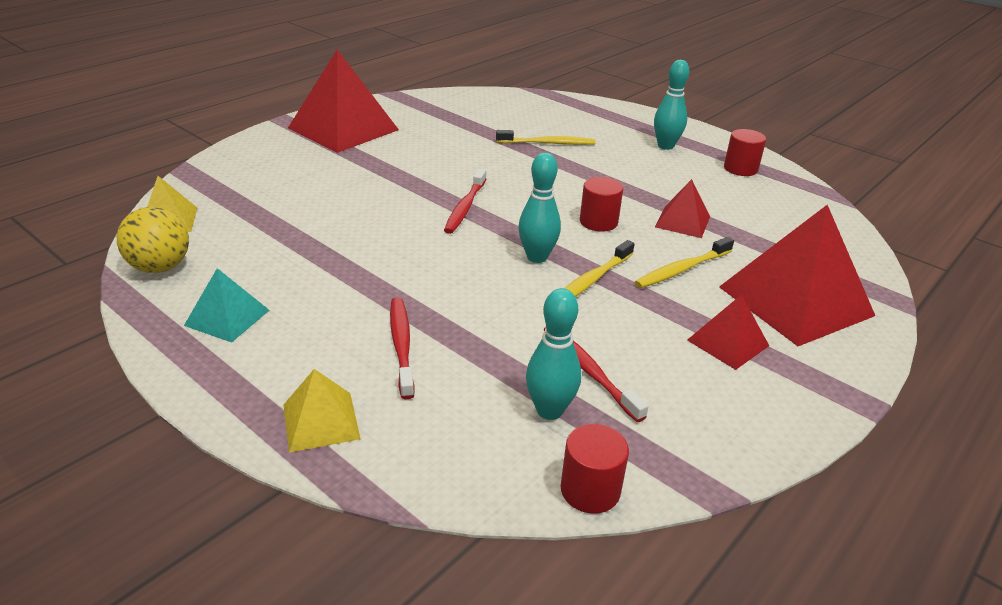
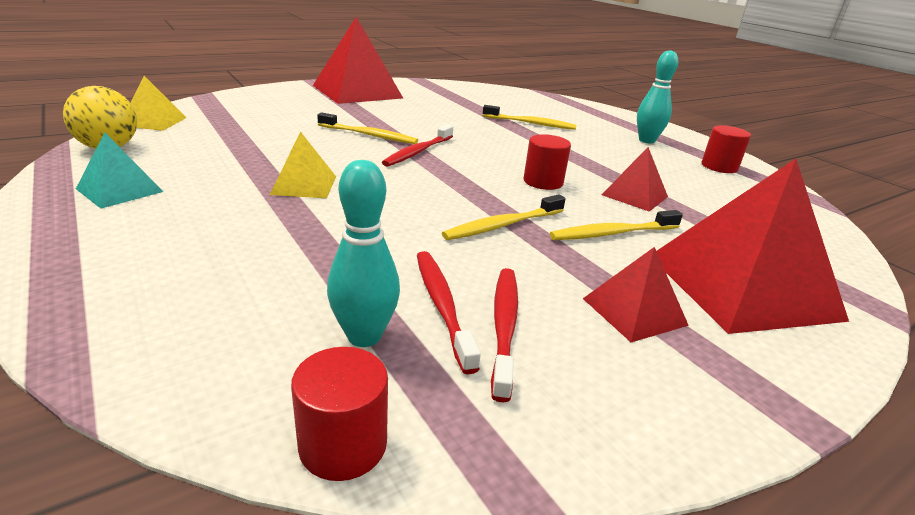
camera: 15 degrees right, 5 degrees down
yellow pyramid [283,369,360,453] -> yellow pyramid moved to [270,131,336,198]
red toothbrush [390,298,414,399] -> red toothbrush moved to [491,268,518,403]
turquoise bowling pin [518,152,561,263] -> none
none -> yellow toothbrush [317,112,418,144]

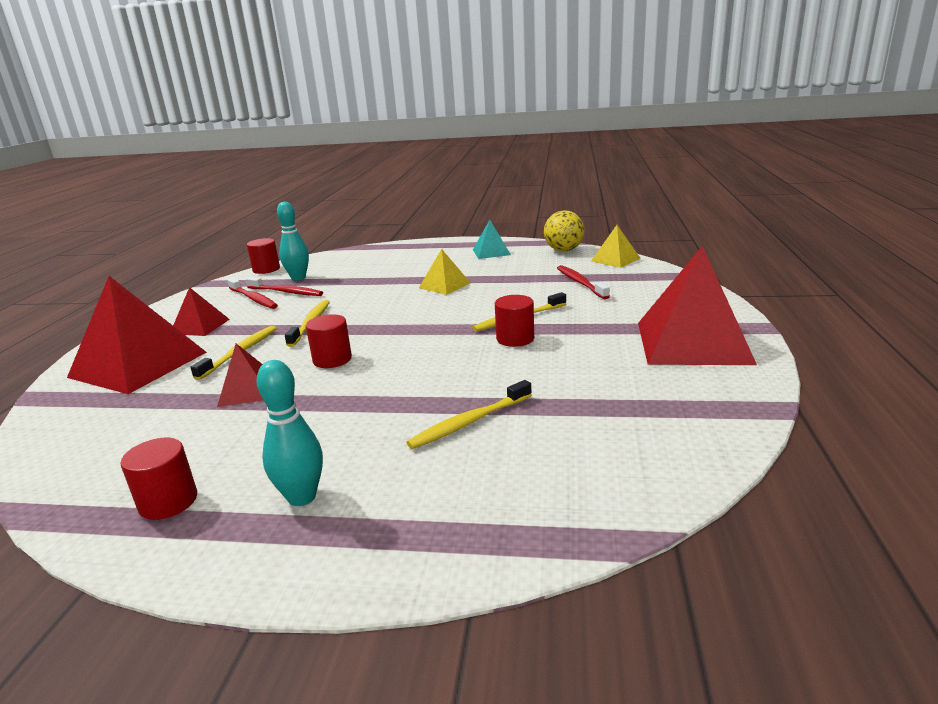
camera: 135 degrees right, 5 degrees down
red toothbrush [382,125,453,167] -> red toothbrush moved to [557,265,610,299]
none -> red cylinder [495,295,534,347]

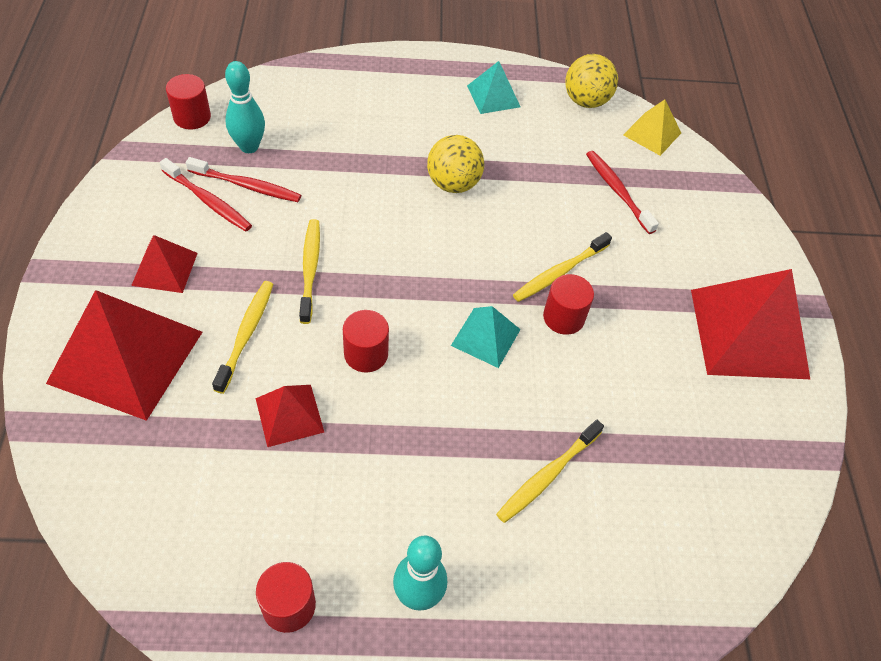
camera: 15 degrees left, 30 degrees up
yellow pyramid [419,249,471,295] -> yellow ball [427,135,484,193]
none -> turquoise pyramid [451,306,521,368]

